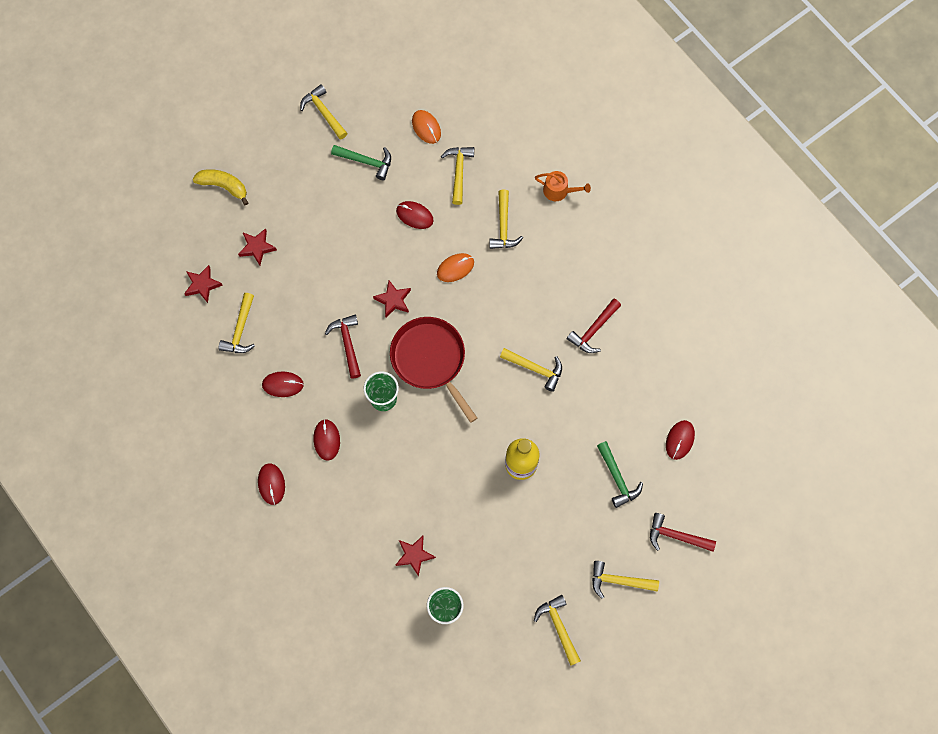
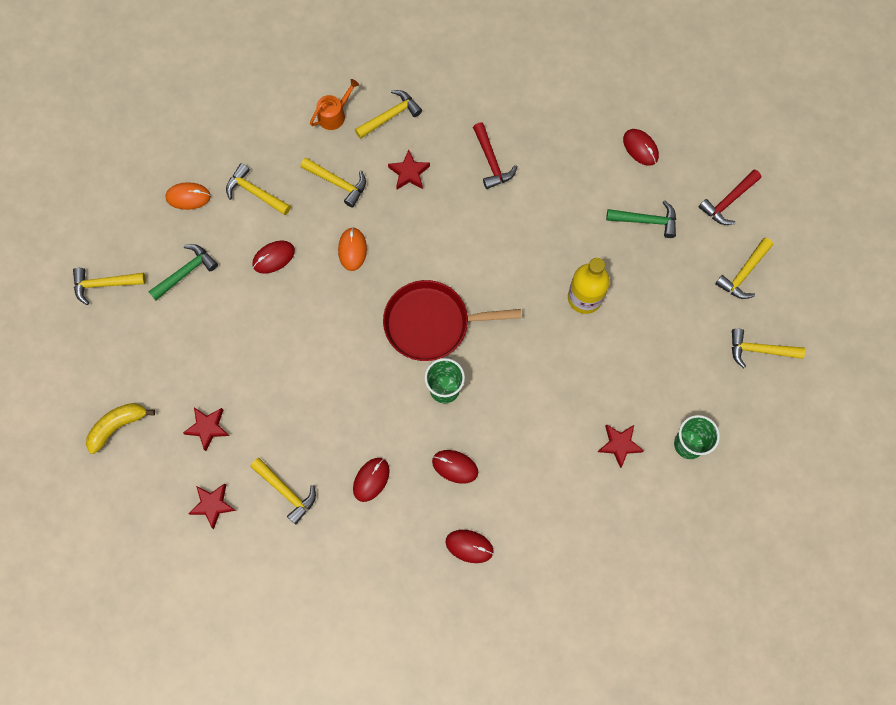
camera: 60 degrees left, 0 degrees up
red hammer [325,315,361,378] -> none
red star [373,280,411,317] -> red star moved to [388,150,430,189]
yellow hammer [500,348,562,392] -> yellow hammer moved to [355,90,422,139]

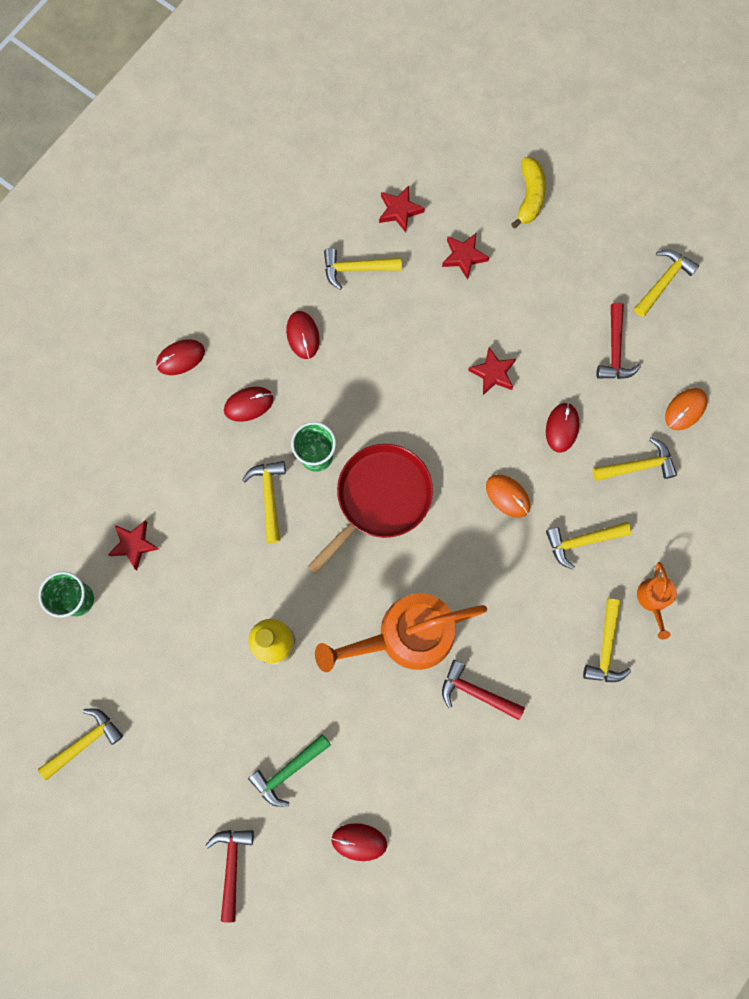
camera: 135 degrees right, 5 degrees up
green hammer [148,244,218,300] -> red hammer [597,303,641,379]
red star [388,150,430,189] -> red star moved to [468,347,516,395]
yellow hammer [715,238,773,299] -> yellow hammer moved to [242,461,286,543]
none -> orange watering can [315,593,487,672]

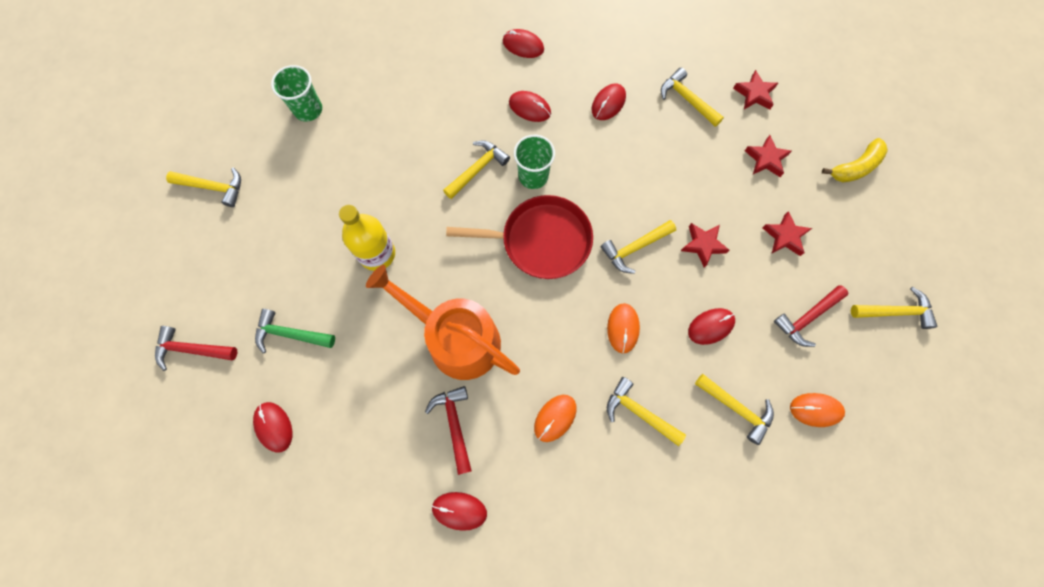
camera: 50 degrees right, 5 degrees down
red star [108,521,159,570] -> red star moved to [763,211,812,256]
red hammer [205,830,254,923] -> red hammer turned 135 degrees counterclockwise [155,326,237,371]
yellow hammer [583,599,631,682] -> yellow hammer moved to [601,220,676,274]
orange watering can [637,562,677,640] -> none
none -> red mouse [432,492,487,531]
none -> orange mouse [534,395,577,442]

